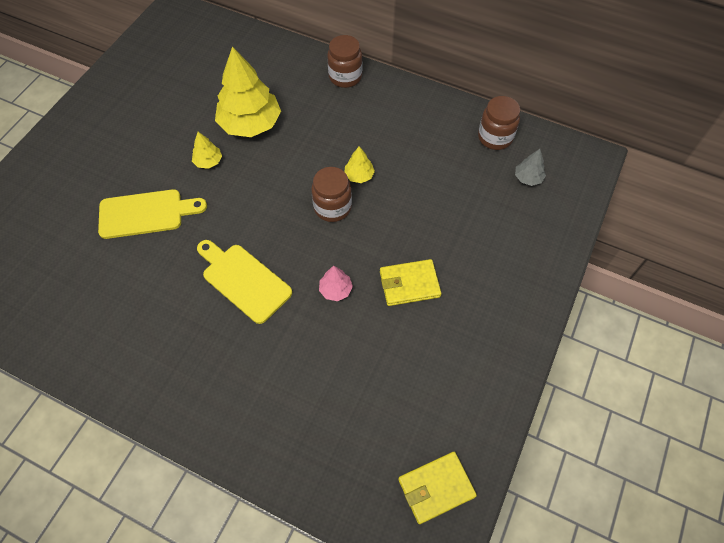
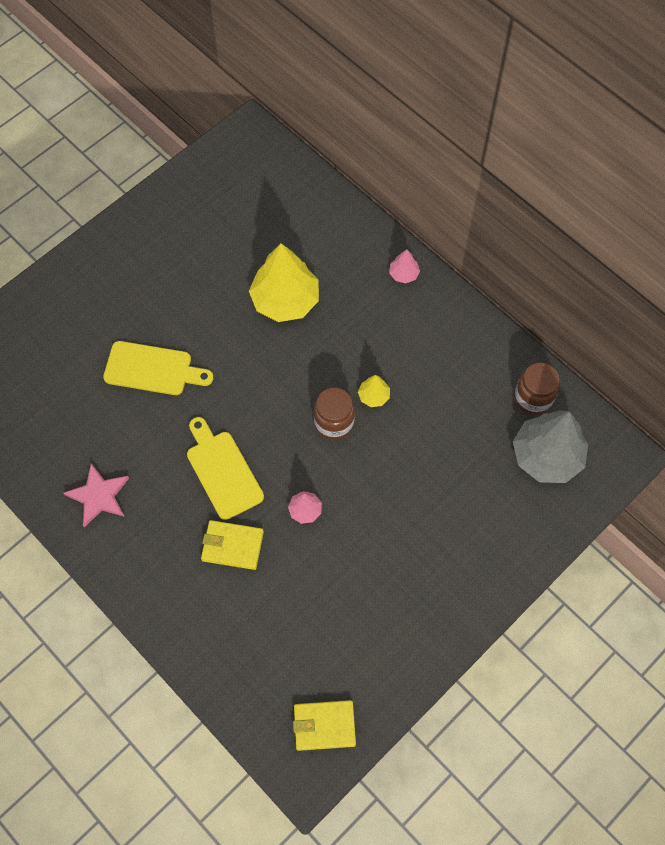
camera: 20 degrees right, 5 degrees up
yellow tree [192,132,222,169] -> none
brown jar [327,35,362,88] -> pink tree [389,249,420,283]
yellow wallet [380,259,441,306] -> yellow wallet moved to [201,520,264,570]
grey tree [515,149,546,186] -> grey tree [513,410,588,483], size x2.24
none -> pink star [63,463,129,527]

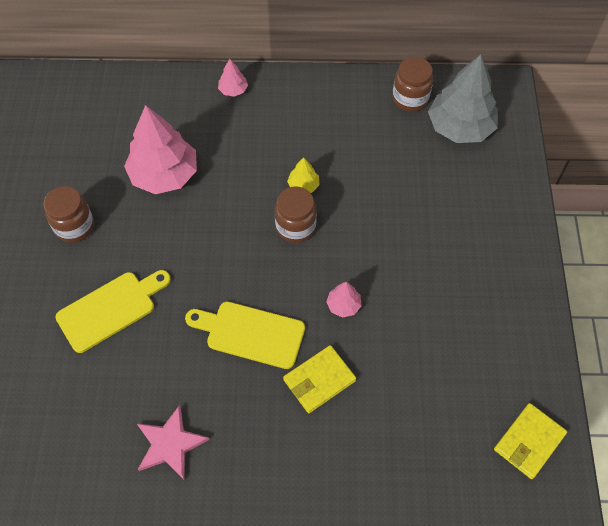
camera: 45 degrees left, 5 degrees down
yellow tree [249,243,319,322] -> pink tree [124,105,197,194]
none -> brown jar [44,186,94,243]

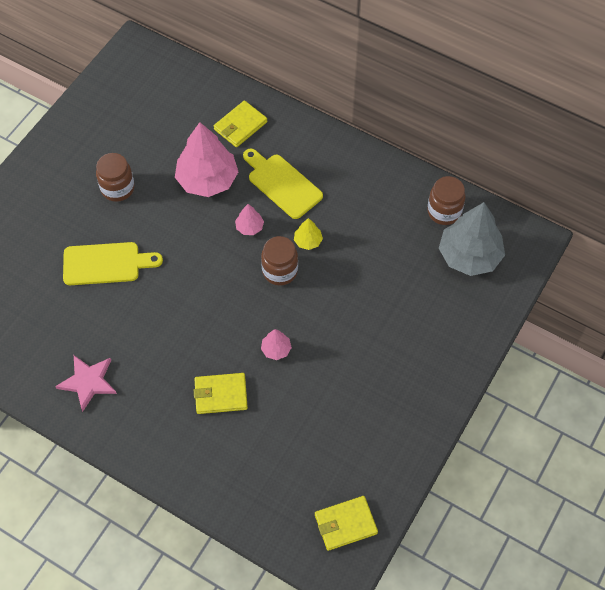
camera: 30 degrees right, 0 degrees up
yellow cutting board [185,301,305,369] -> yellow cutting board moved to [243,149,323,219]
pink tree [218,59,248,97] -> pink tree moved to [235,204,264,235]
none -> yellow wallet [214,100,267,147]

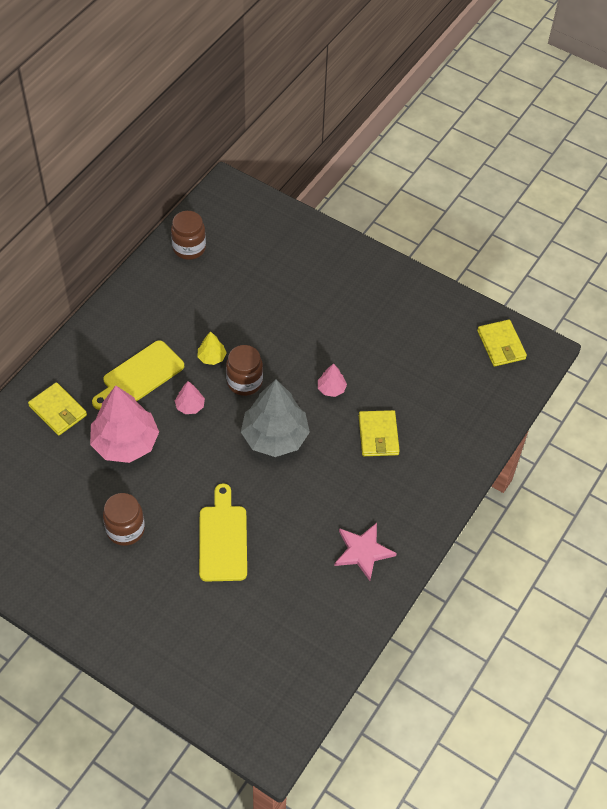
camera: 90 degrees left, 5 degrees down
grey tree [439,202,505,276] -> grey tree moved to [241,379,310,457]

